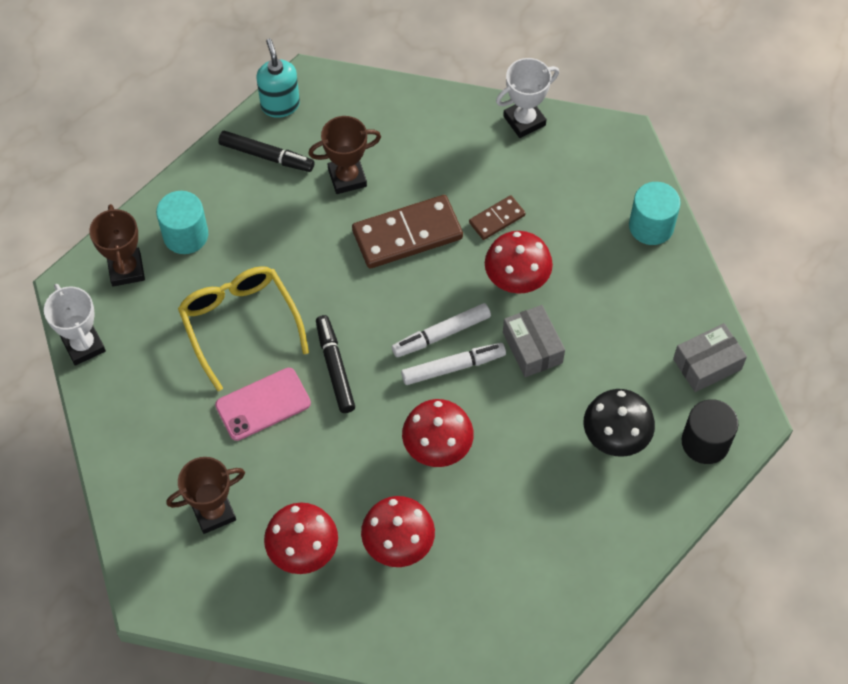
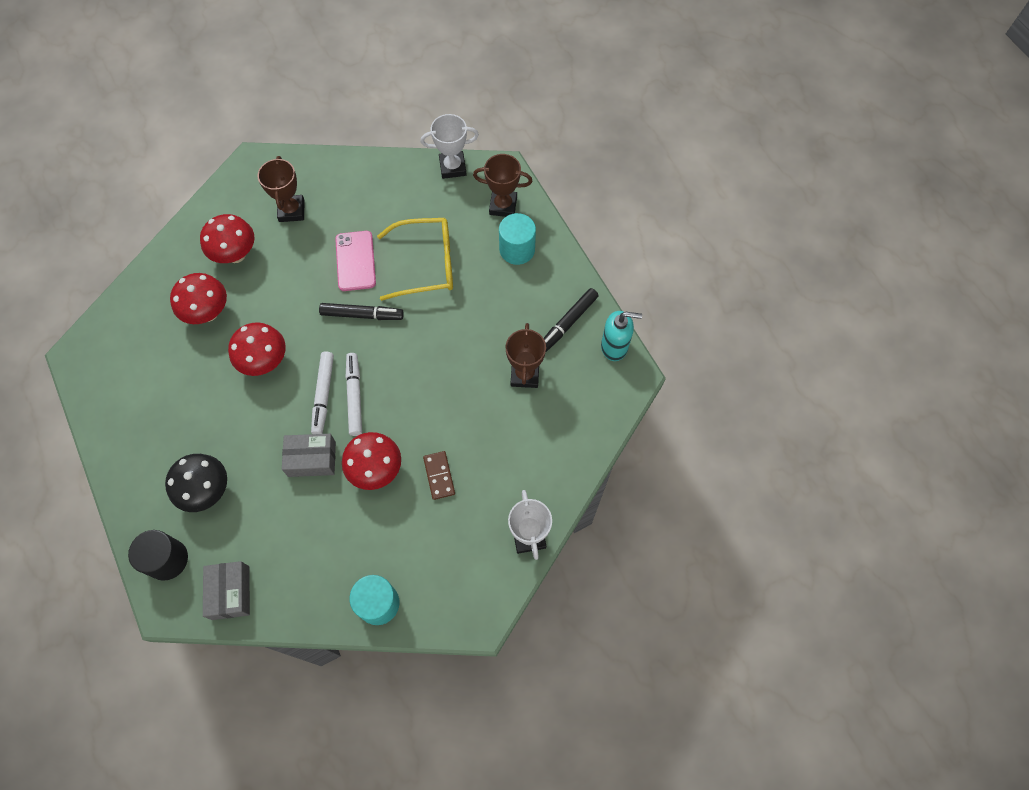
camera: 110 degrees right, 5 degrees up
brown domino [352,195,463,269] -> none

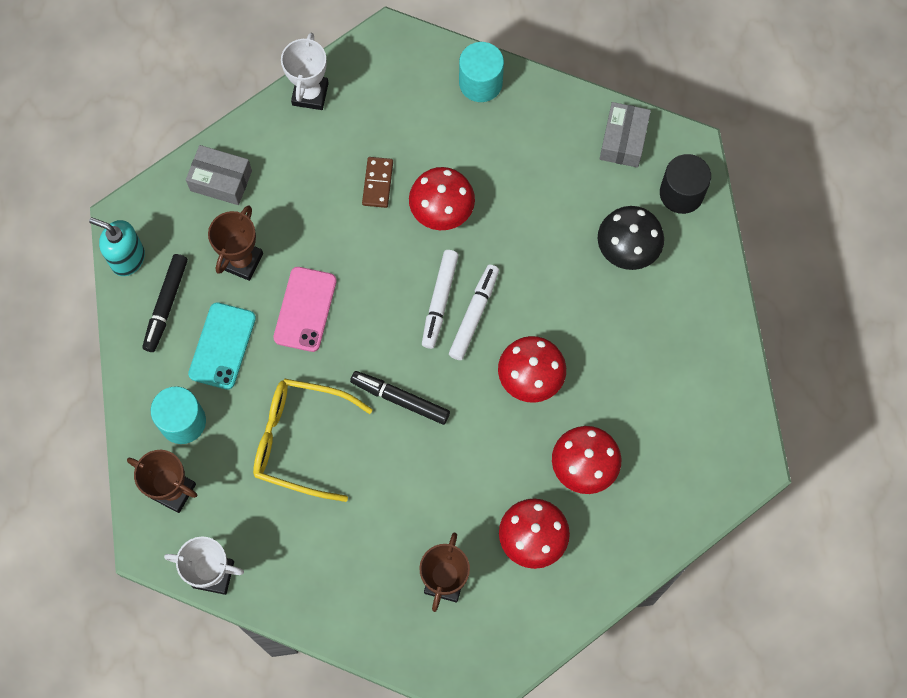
camera: 160 degrees left, 5 degrees up
grey box [282,434,336,477] -> grey box moved to [186,145,252,205]
pink phone [335,231,376,291] -> pink phone moved to [273,267,337,352]
black marker [543,288,599,352] -> black marker turned 135 degrees clockwise [142,254,188,352]
none -> turquoise phone [188,302,256,390]

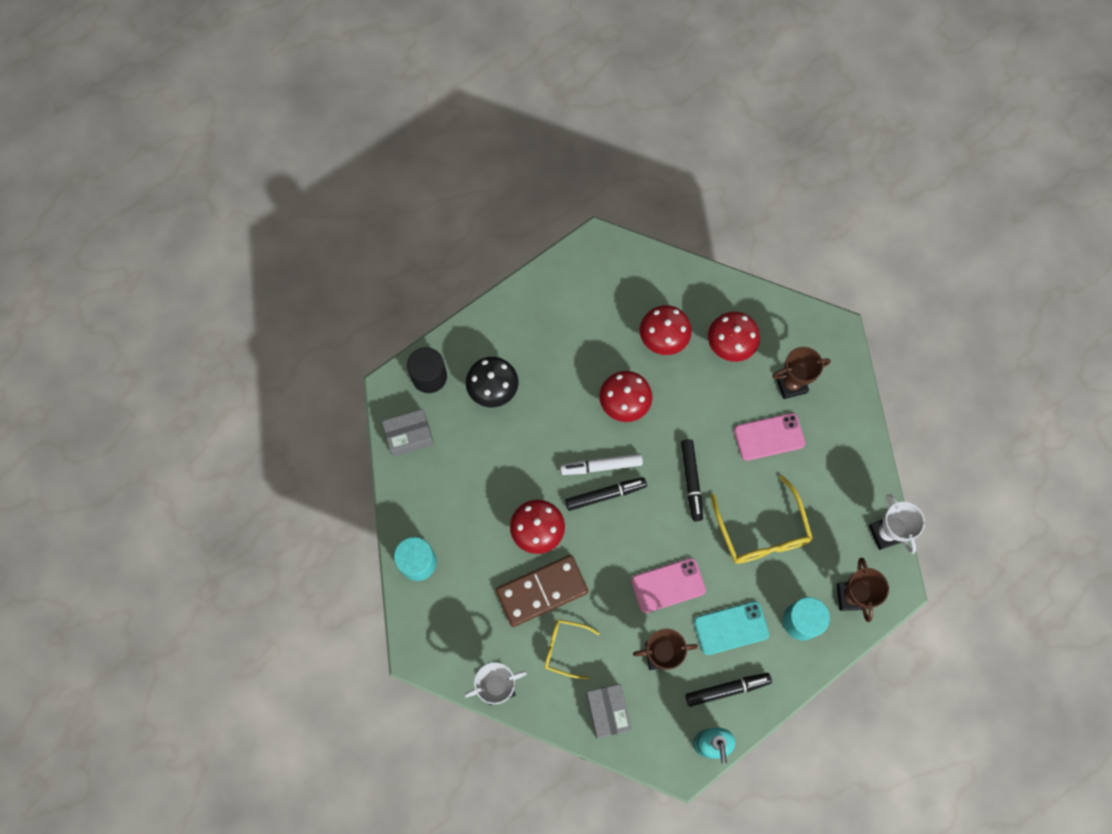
camera: 120 degrees left, 0 degrees up
brown domino [362,157,393,208] -> brown domino [496,555,588,627], size x1.93
white marker [422,250,459,349] -> black marker [565,477,647,511]
none -> yellow glasses [545,619,600,679]
none -> pink phone [734,413,806,461]

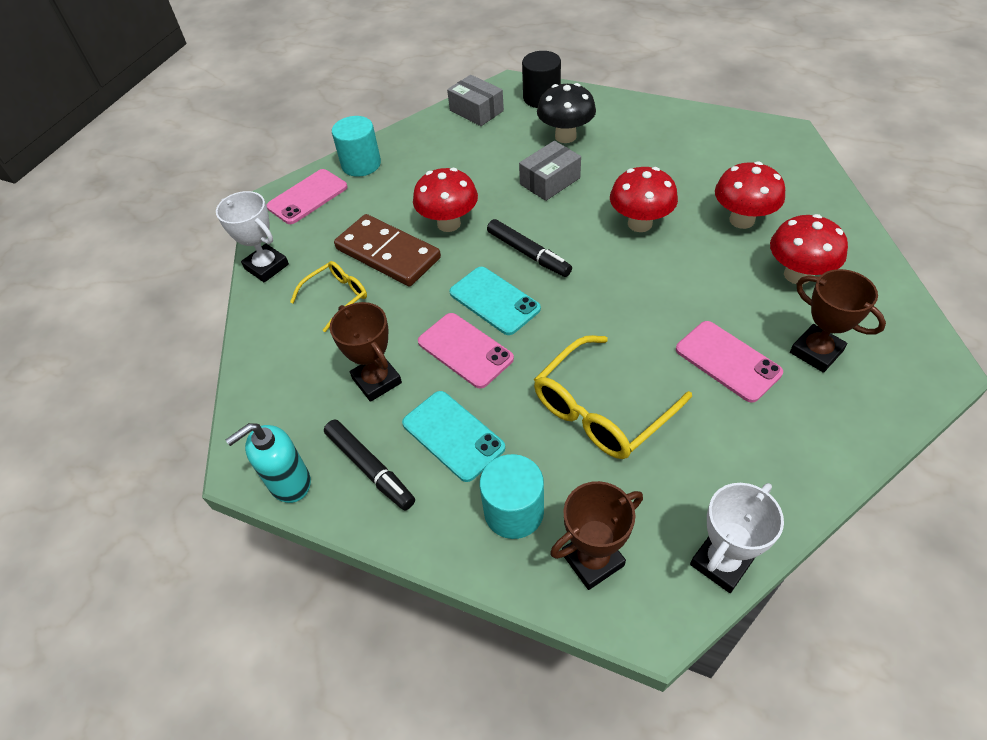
camera: 65 degrees right, 20 degrees down
yellow glasses [545,619,600,679] -> yellow glasses turned 60 degrees clockwise [290,261,367,332]
white marker [560,453,643,475] -> none
grey box [586,684,632,739] -> grey box moved to [519,141,581,201]
black marker [681,439,703,521] -> none
none -> pink phone [266,169,347,224]
none -> turquoise phone [449,267,541,335]

